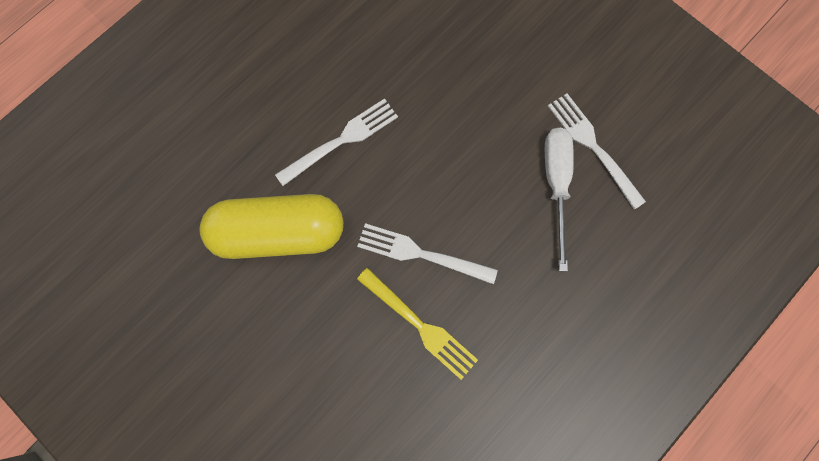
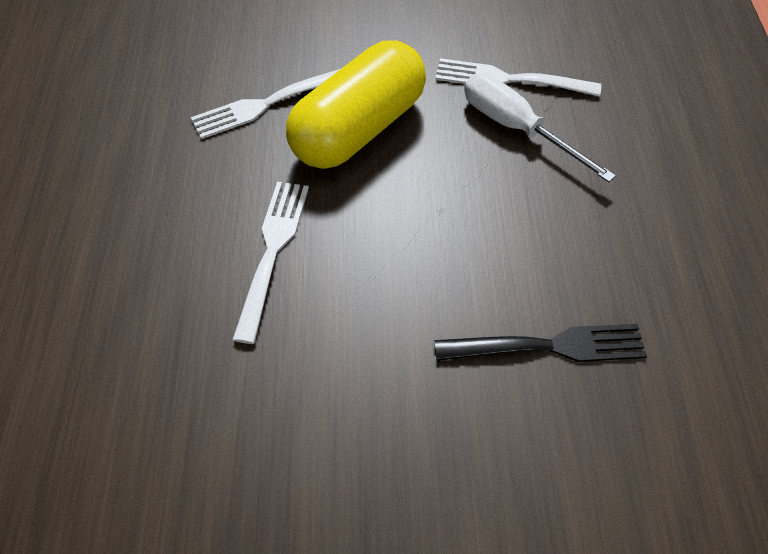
camera: 45 degrees left, 20 degrees down
yellow capsule [200,194,343,259] -> yellow capsule moved to [286,40,426,169]
white fork [357,223,498,284] -> white fork moved to [191,69,340,139]
yellow fork [357,268,478,380] -> black fork [435,324,647,362]

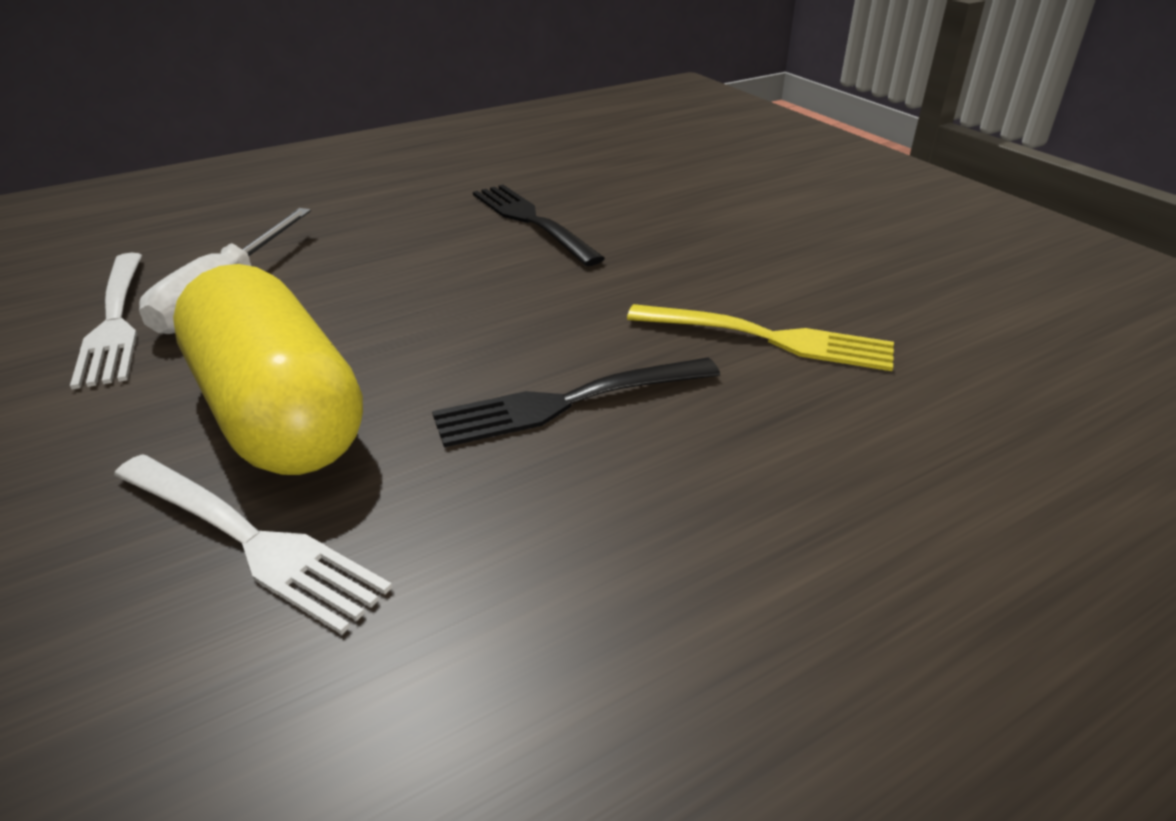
camera: 120 degrees left, 20 degrees down
white fork [232,182,309,344] -> black fork [432,358,720,447]
yellow capsule [286,40,426,169] -> yellow capsule turned 45 degrees clockwise [173,264,363,475]
none -> yellow fork [627,304,894,371]

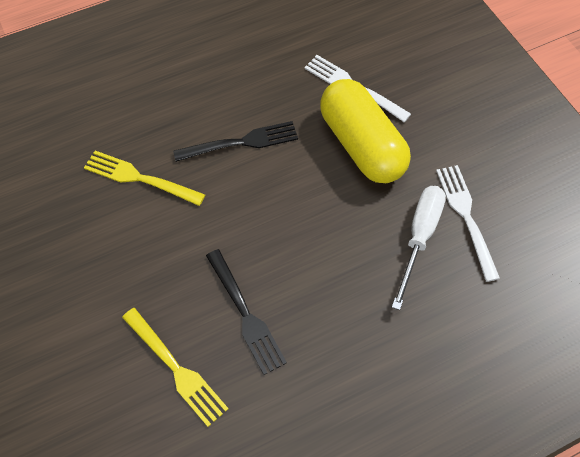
camera: 175 degrees left, 25 degrees up
none -> yellow fork [122,308,229,427]

